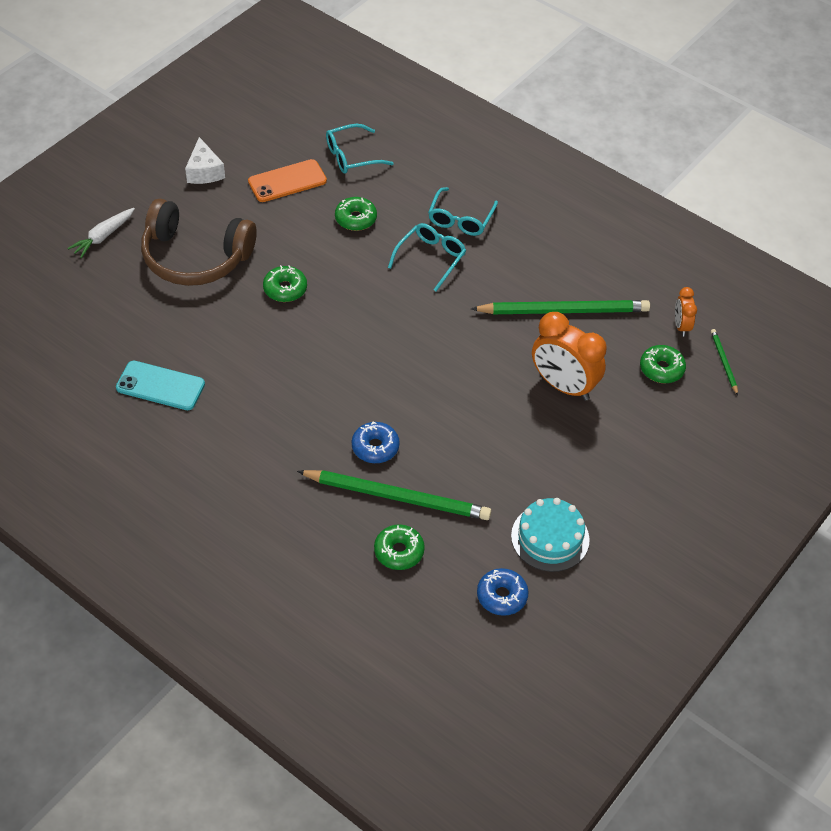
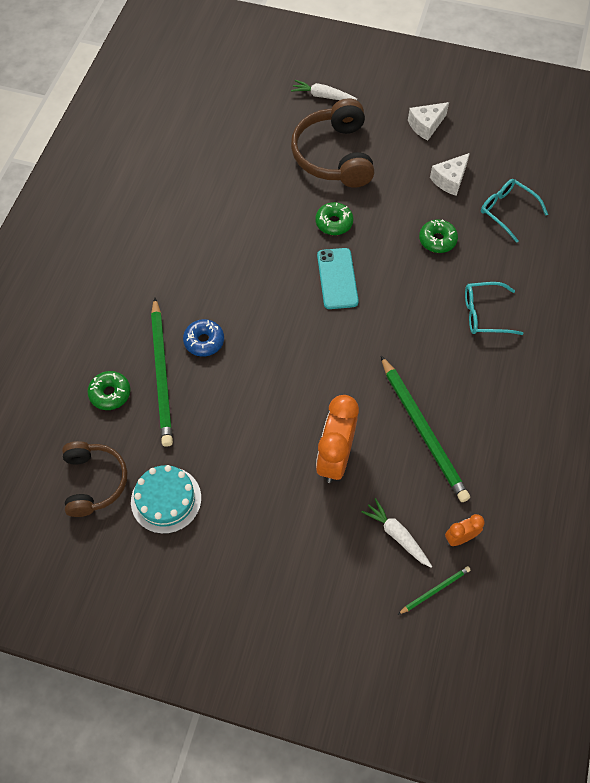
camera: 70 degrees right, 10 degrees up
turquoise phone [116,361,205,410] -> turquoise phone moved to [317,248,359,309]
orange phone [248,159,327,202] -> white cheese [430,153,470,196]
turquoise glasses [388,223,466,291] -> none
blue donut [477,568,529,616] -> brown headphones [62,441,127,517]
green donut [640,345,686,383] -> white carrot [361,498,432,567]

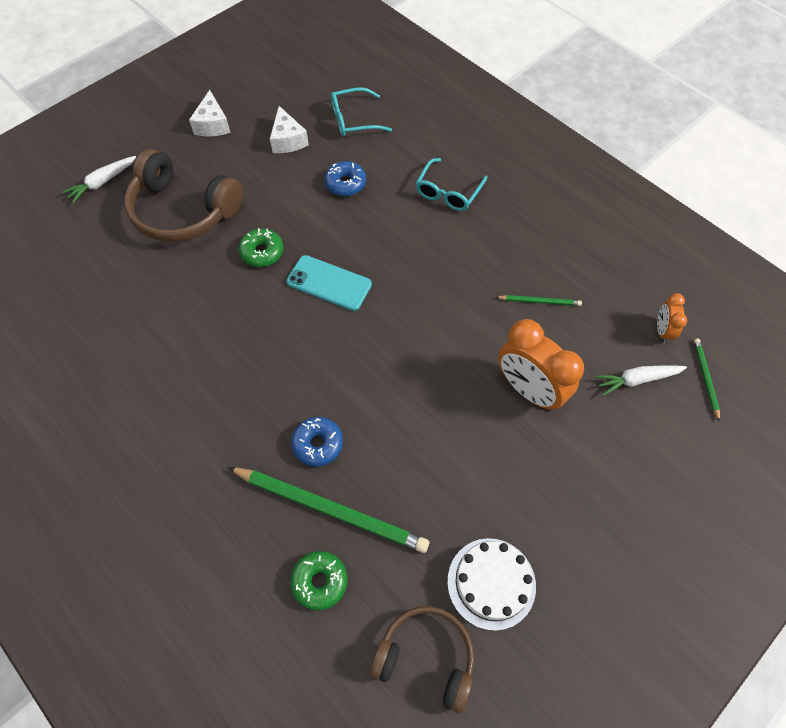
camera: 60 degrees left, 0 degrees up
turquoise cake [131,465,201,534] -> white cake [447,538,536,631]
green pencil [381,356,470,502] -> green pencil [496,295,582,306], size x0.46
green donut [419,219,458,253] -> blue donut [325,161,366,196]

